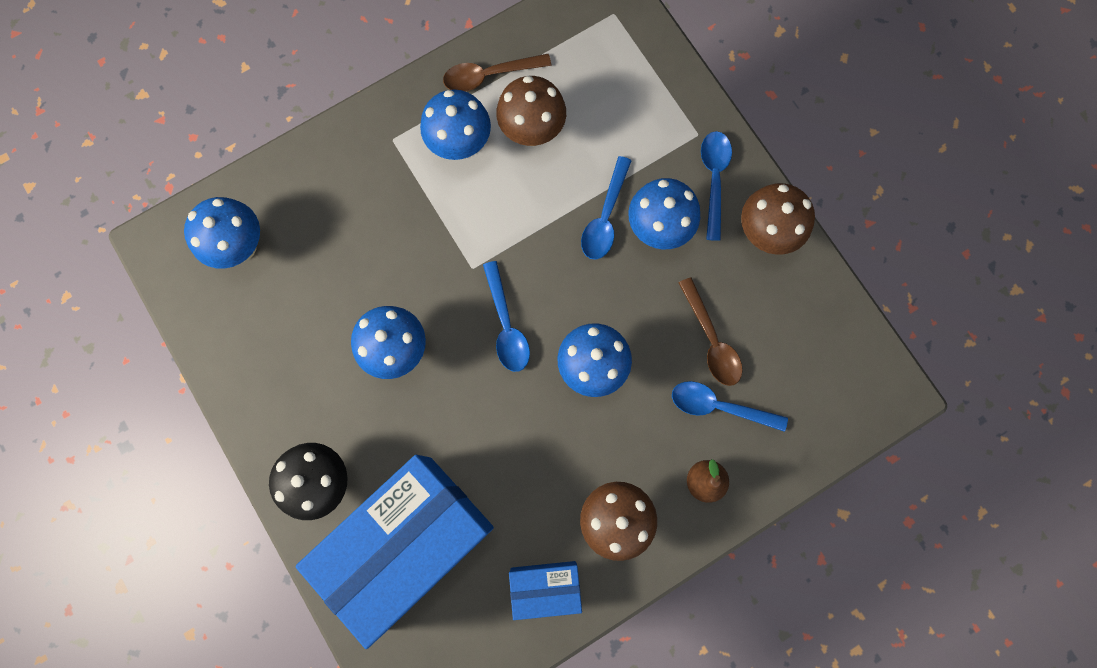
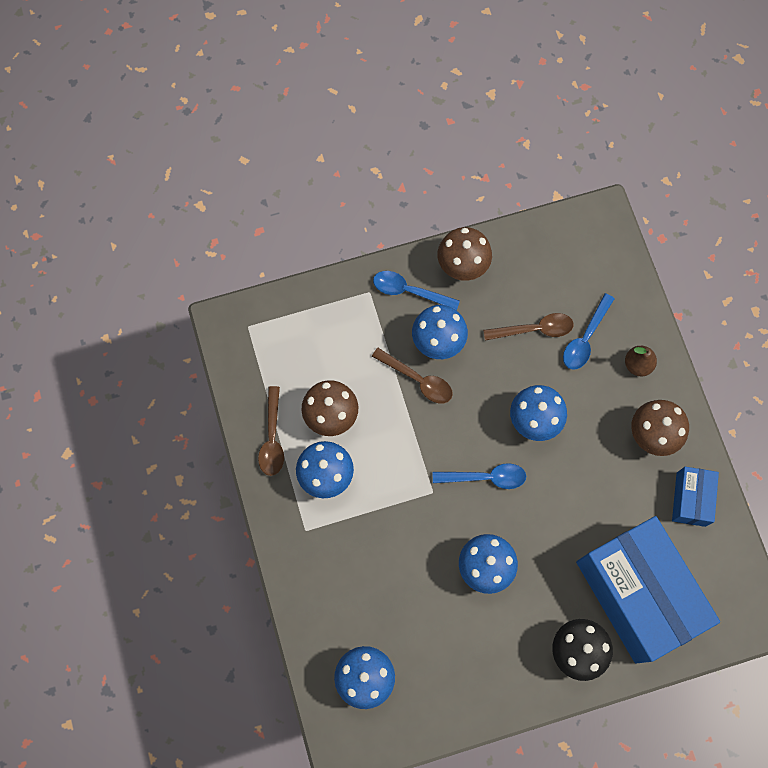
camera: 75 degrees left, 5 degrees down
blue spoon [581,156,632,260] -> brown spoon [372,348,453,404]

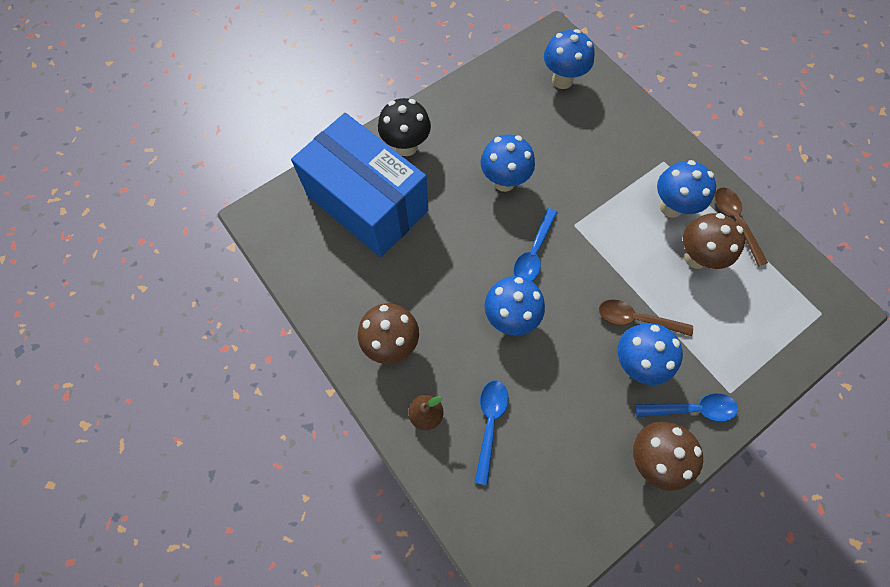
camera: 160 degrees right, 5 degrees down
blue spoon [433,463,526,489] -> blue spoon turned 45 degrees counterclockwise [514,208,558,281]
brown spoon [483,313,574,341] -> none
blue box [672,467,719,527] -> none

